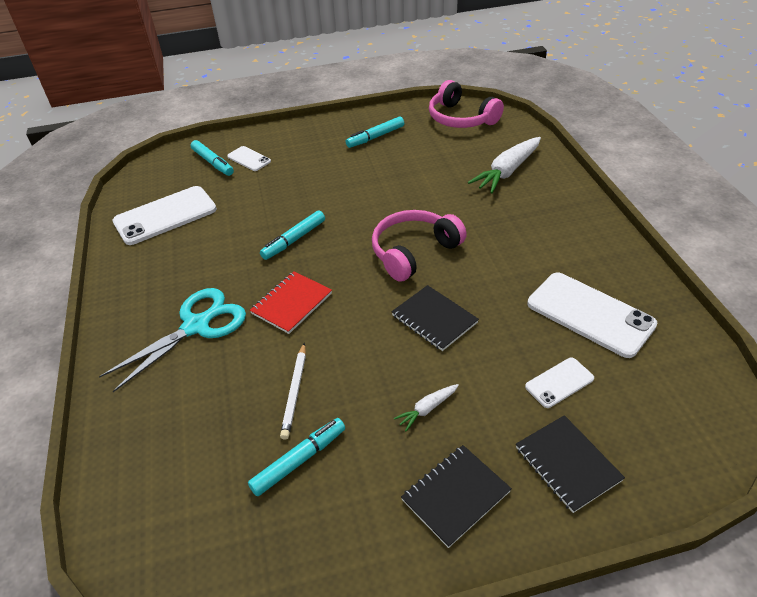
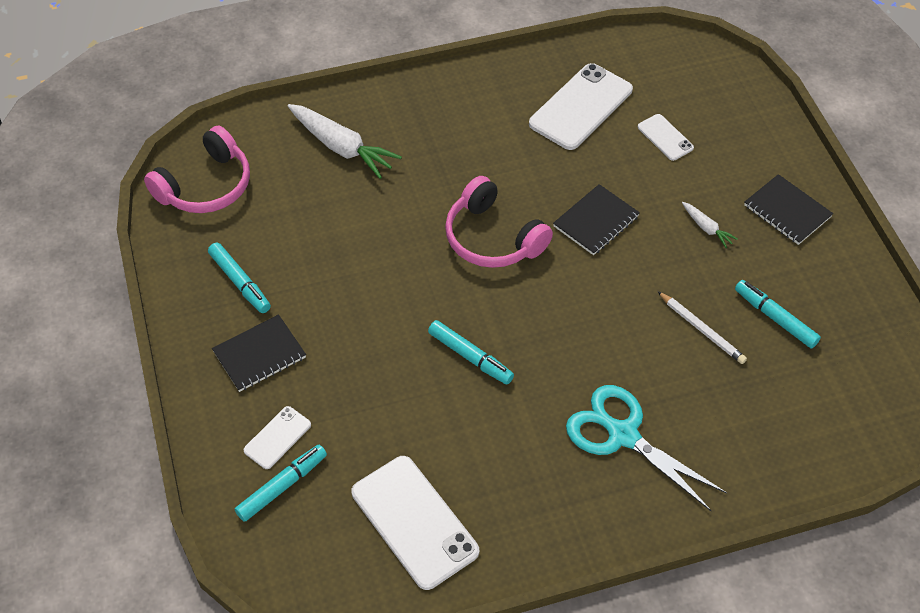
camera: 95 degrees left, 10 degrees up
red notebook [250,271,332,334] -> none
white pencil [280,343,306,440] -> white pencil turned 45 degrees clockwise [657,291,747,364]
black notebook [516,415,625,513] -> black notebook moved to [212,314,306,392]

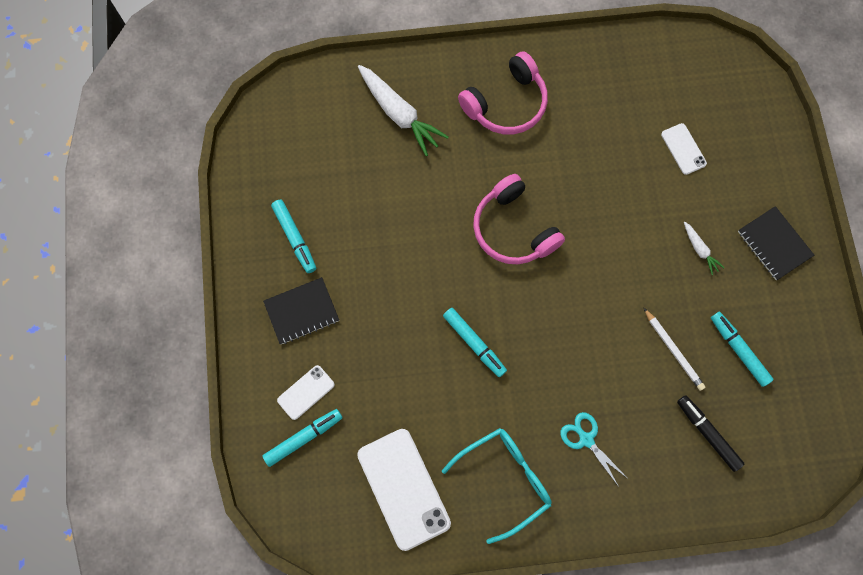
camera: 10 degrees right, 20 degrees up
pink headphones [144,126,250,213] -> pink headphones moved to [458,51,548,134]
white phone [529,63,633,150] -> none
black notebook [553,184,640,255] -> none
turquoise scissors [566,385,727,511] -> turquoise scissors [560,412,627,487], size x0.57
none -> turquoise glasses [442,428,552,544]
none -> black marker [677,395,744,472]

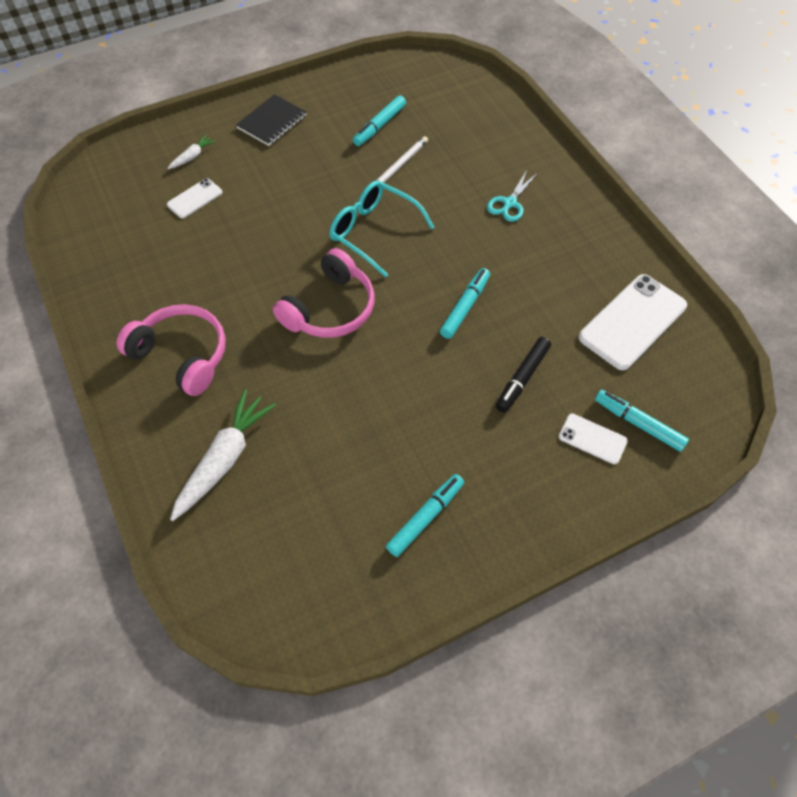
camera: 110 degrees left, 15 degrees down
black notebook [263,277,339,344] -> none
turquoise glasses [442,428,552,544] -> turquoise glasses moved to [329,180,435,278]
black marker [677,395,744,472] -> black marker moved to [496,337,551,413]
white carrot [684,221,725,275] -> white carrot moved to [167,135,216,169]

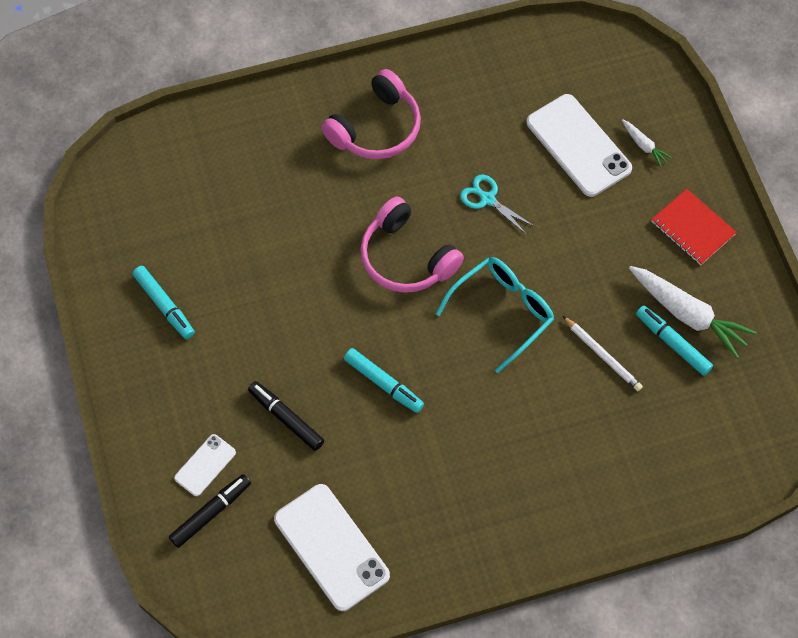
camera: 100 degrees right, 5 degrees up
white phone [167,178,222,219] -> white phone [527,94,632,197], size x1.95
white carrot [170,389,276,521] -> white carrot moved to [629,266,756,358]
black notebook [236,94,306,146] -> red notebook [651,189,737,265]
turquoise scissors [487,170,537,222] -> turquoise scissors moved to [460,175,535,235]
turquoise marker [595,390,689,452] -> black marker [169,474,251,548]

